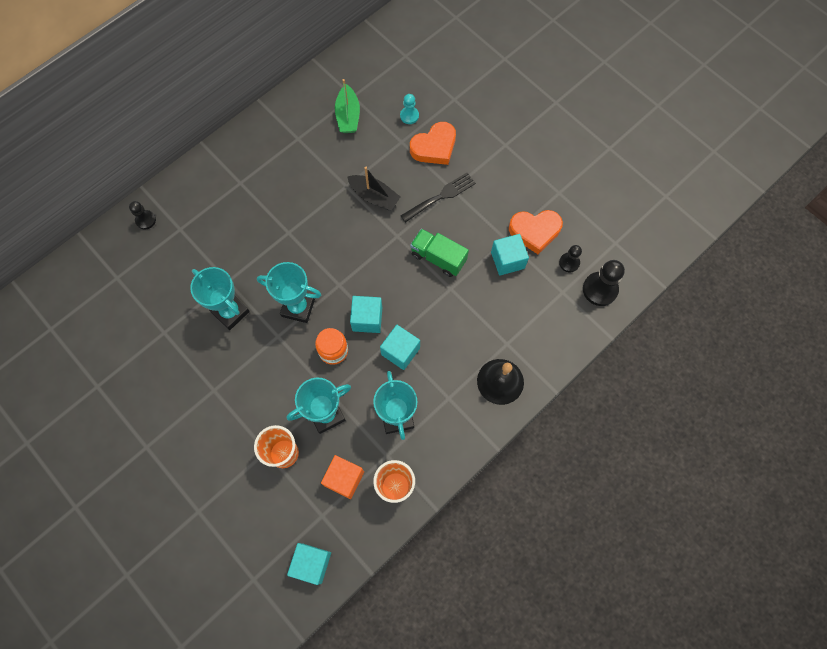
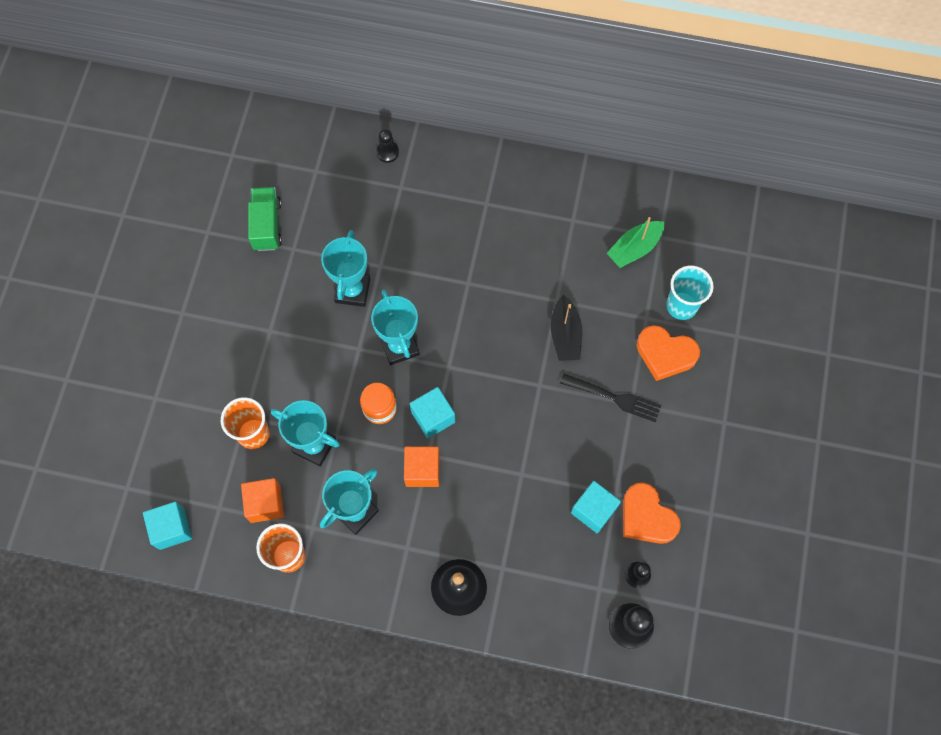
camera: 55 degrees right, 0 degrees up
turquoise cube [380,325,420,370] -> orange cube [404,447,439,487]
turquoise pawn [400,94,419,124] -> turquoise cup [666,265,714,320]
green truck [410,229,469,277] -> green truck moved to [248,187,282,251]

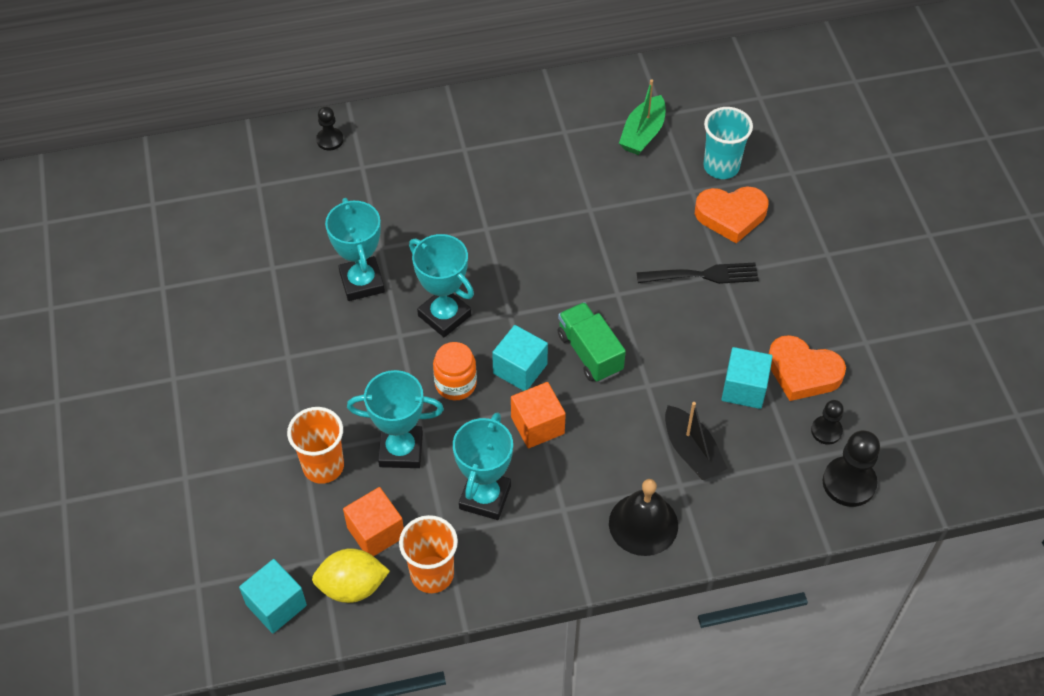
camera: 25 degrees left, 15 degrees down
green truck [248,187,282,251] -> green truck moved to [558,302,626,382]
black boat [551,295,582,361] -> black boat moved to [665,402,728,480]
none -> yellow lemon [312,548,390,603]

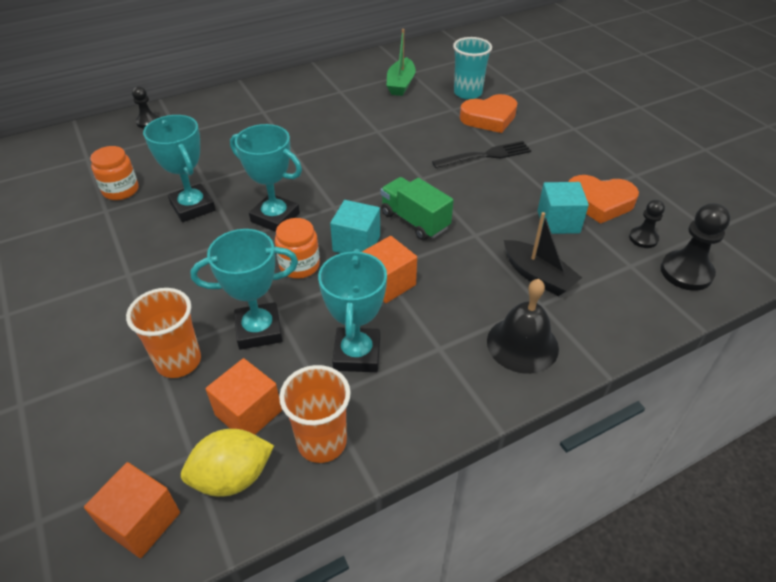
camera: 15 degrees left, 10 degrees down
turquoise cube [239,559,307,633] -> orange cube [84,462,180,558]
none -> orange jar [90,146,139,200]

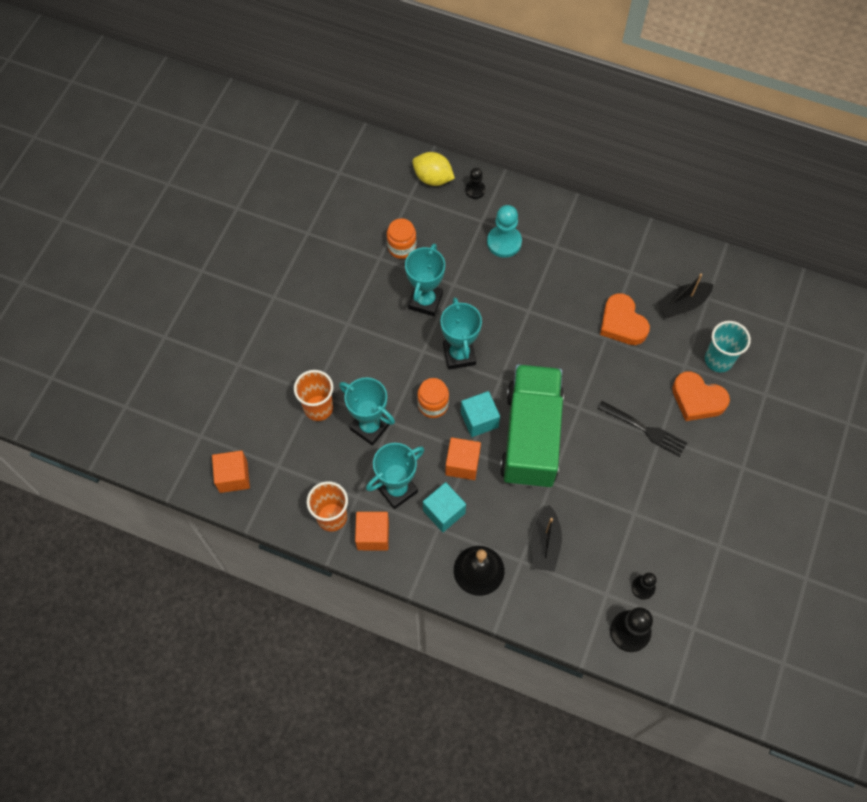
camera: 50 degrees right, 20 degrees up
yellow lemon [181,429,274,497] -> yellow lemon moved to [412,152,455,186]
orange cube [206,358,282,435] -> orange cube moved to [355,512,389,551]
green truck [381,177,454,240] -> green truck [500,364,564,488], size x1.96
green boat [387,29,416,96] -> black boat [657,274,714,318]
turquoise cube [538,182,589,234] -> turquoise cube moved to [423,482,466,532]
orange heart [569,175,639,224] -> orange heart moved to [600,293,650,345]
none -> turquoise pawn [487,205,522,258]

